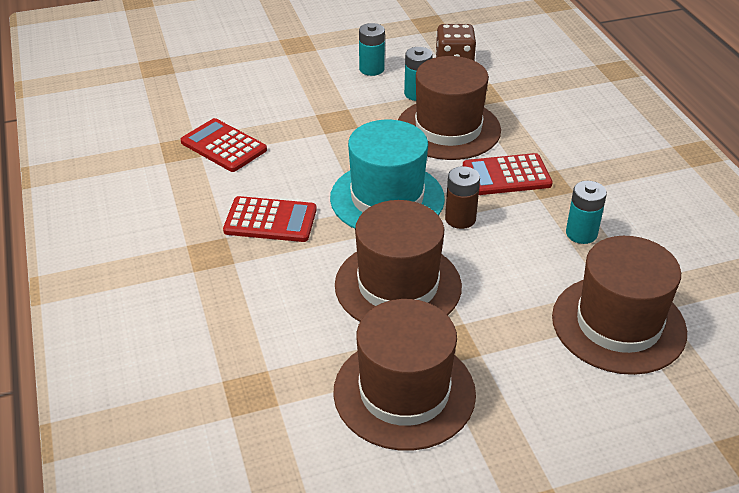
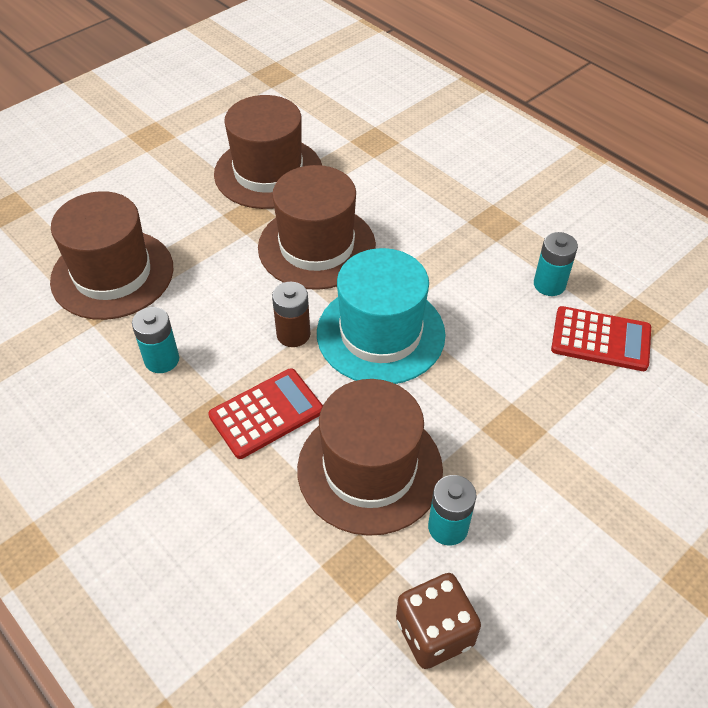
camera: 155 degrees right, 10 degrees up
red calculator [223,196,317,242] -> none
turquoise battery [359,23,385,76] -> turquoise battery moved to [534,232,578,296]

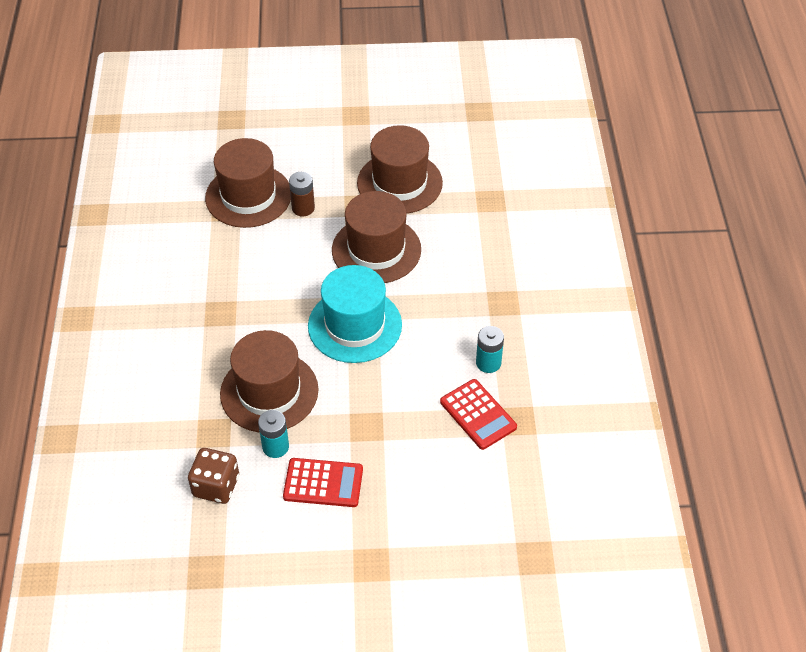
camera: 40 degrees right, 0 degrees up
turquoise battery [132,307,179,373] -> none
red calculator [208,368,323,459] -> red calculator moved to [283,458,363,507]
brown battery [272,282,310,347] -> brown battery moved to [289,172,315,217]

